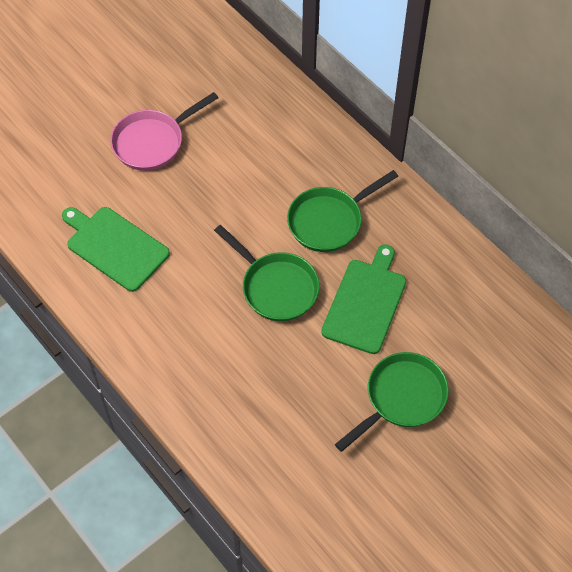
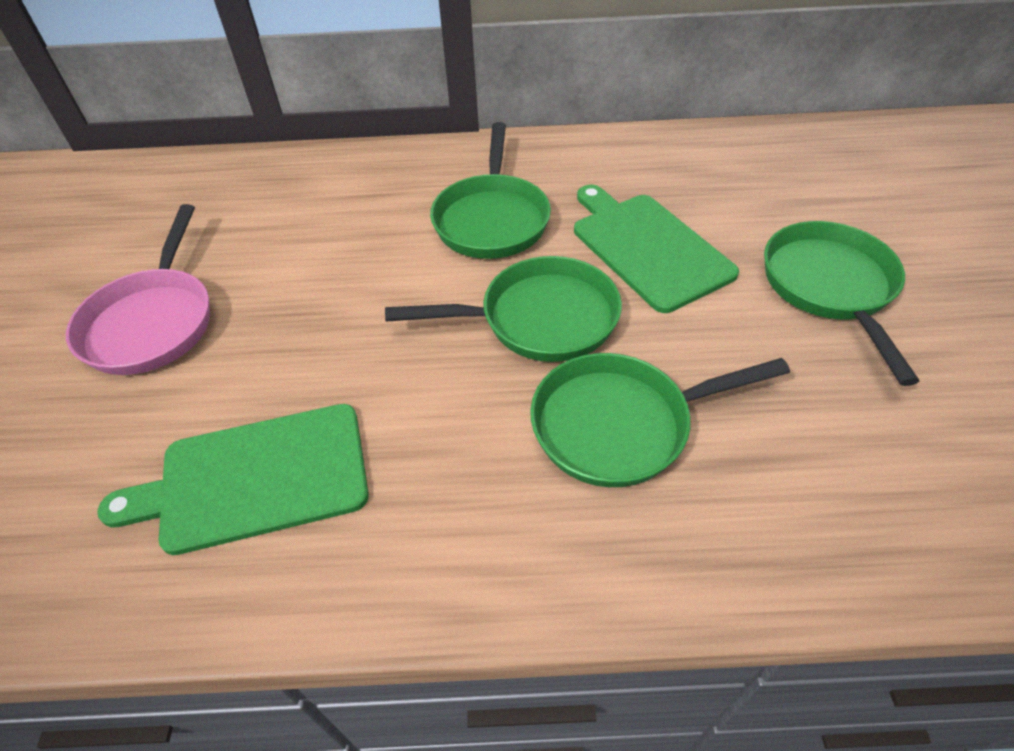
camera: 50 degrees left, 10 degrees down
none -> green pan [530,353,790,487]

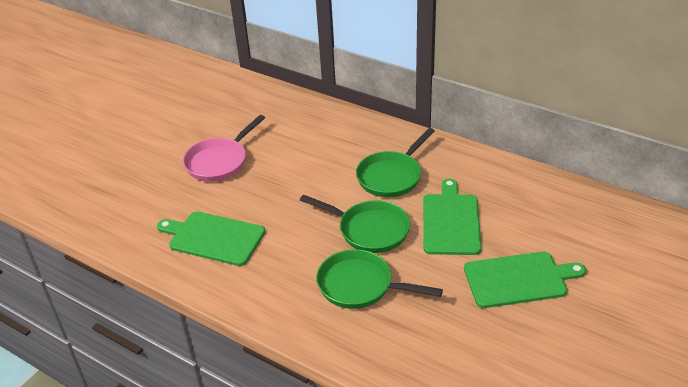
camera: 35 degrees right, 10 degrees down
green pan [764,221,919,386] -> green cutting board [464,252,586,308]

